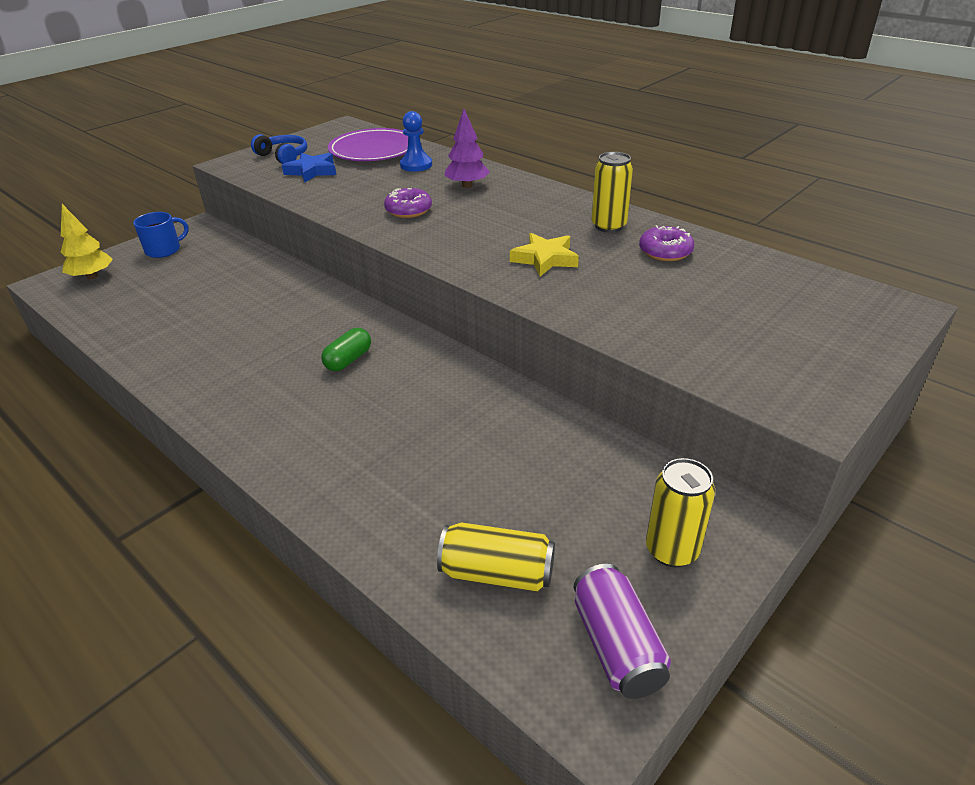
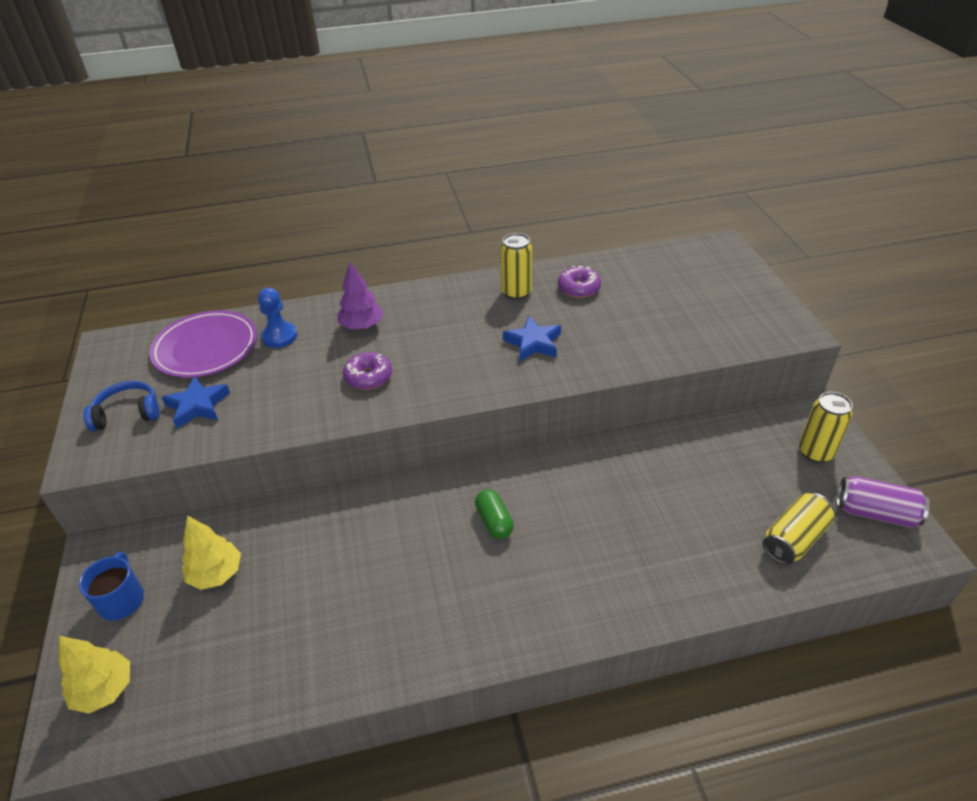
camera: 55 degrees left, 5 degrees up
yellow star [510,233,579,276] -> blue star [503,316,561,361]
none -> yellow tree [182,516,241,590]

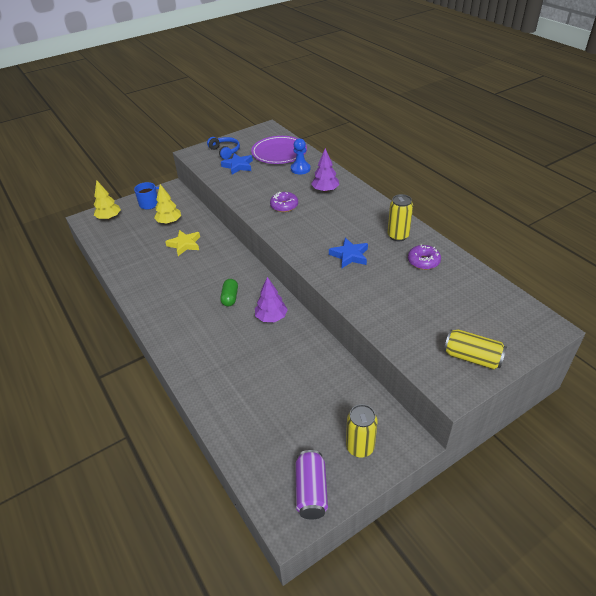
camera: 70 degrees right, 0 degrees up
green capsule [475,489,514,539] -> green capsule turned 45 degrees counterclockwise [220,279,238,306]
yellow can [763,493,834,565] -> yellow can moved to [444,329,507,370]
none -> yellow star [165,230,200,256]
none -> purple tree [255,277,288,322]

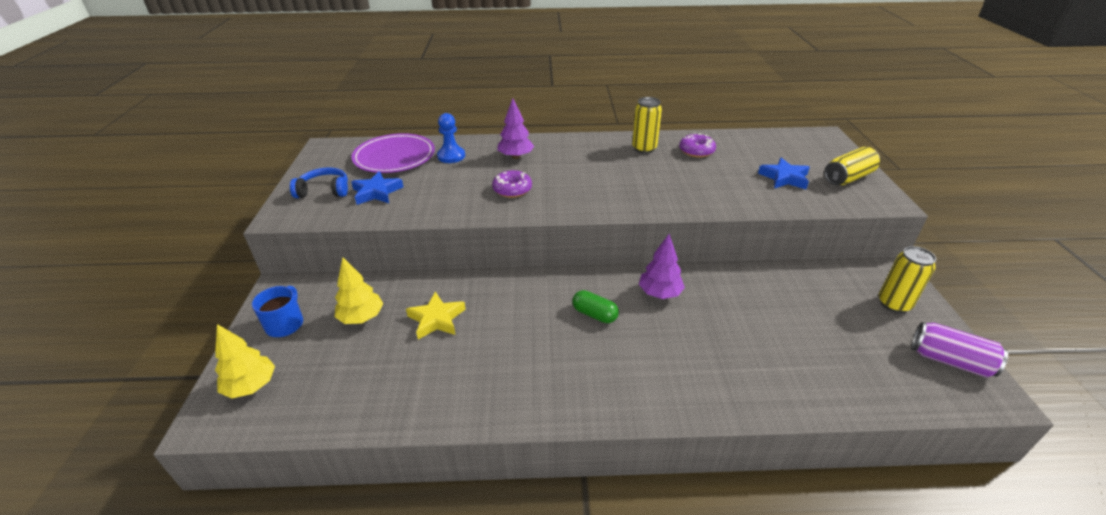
camera: 60 degrees left, 5 degrees down
blue star [329,238,368,268] -> blue star moved to [758,158,810,189]

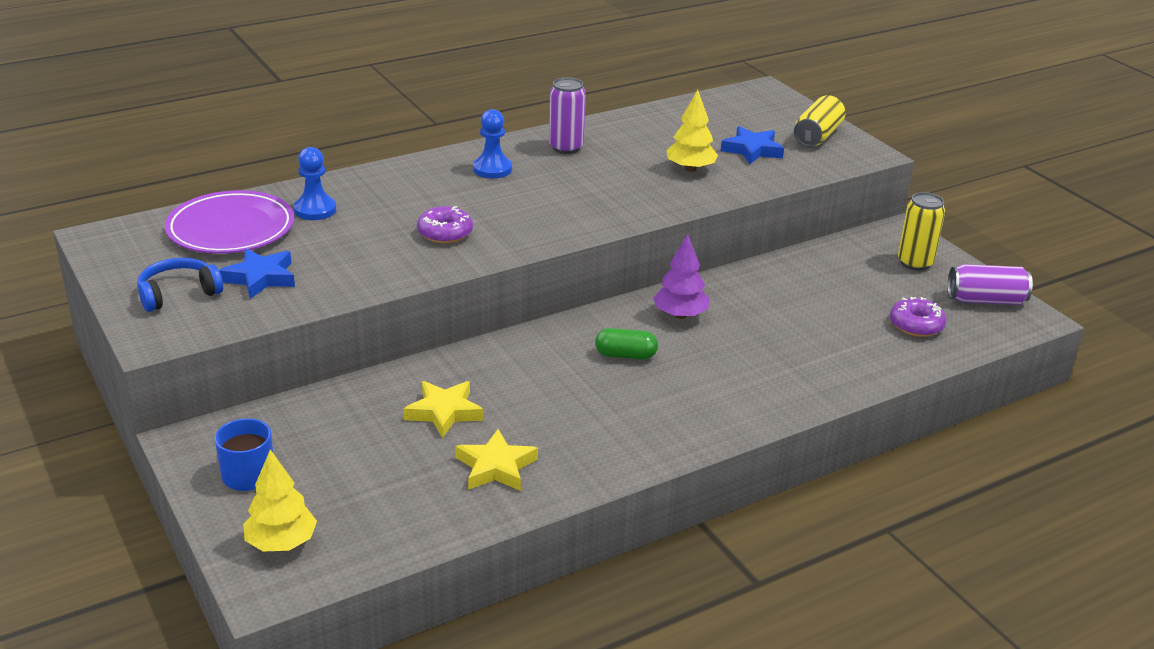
camera: 30 degrees left, 5 degrees down
yellow tree [334,257,383,324] -> yellow tree moved to [666,89,718,172]
purple tree [497,98,534,159] -> none
yellow can [632,97,662,153] -> purple can [549,77,586,154]
purple donut [679,133,716,158] -> purple donut moved to [890,297,947,337]
none -> yellow star [455,429,538,491]
none -> blue pawn [473,109,512,179]

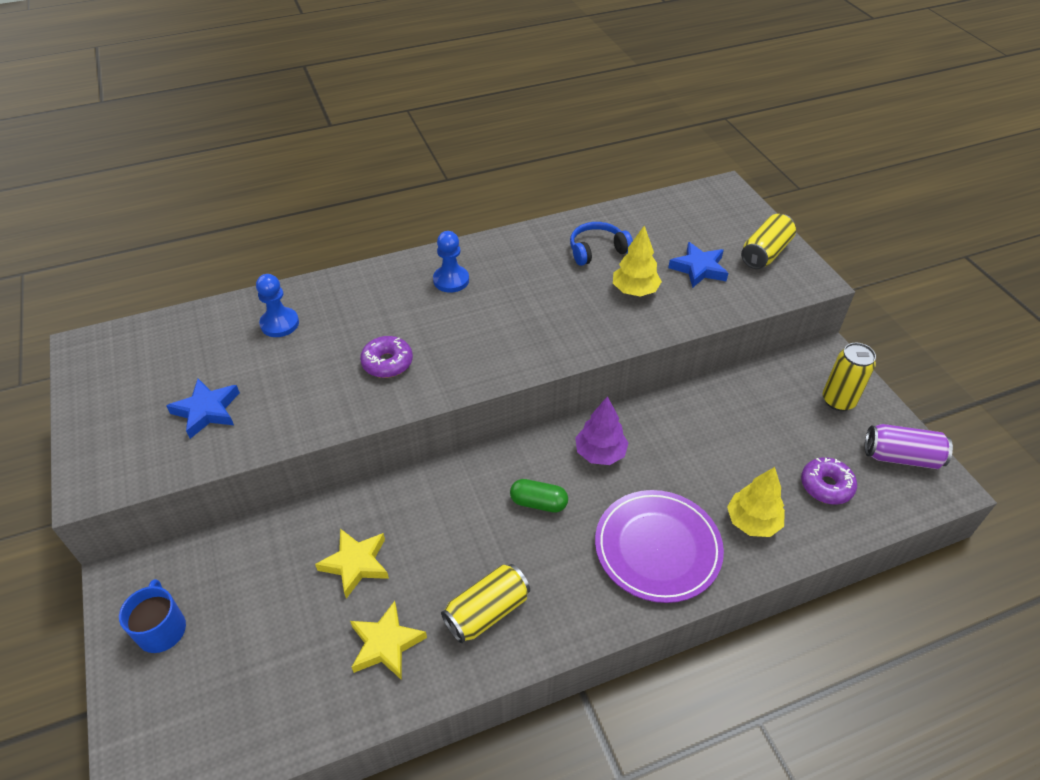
camera: 10 degrees right, 15 degrees up
blue headphones [137,258,223,312] -> blue headphones moved to [570,222,633,266]
purple plate [165,190,294,254] -> purple plate moved to [595,490,724,603]
yellow tree [243,450,317,552] -> yellow tree moved to [727,467,785,537]
purple can [549,77,586,154] -> none
none -> yellow can [441,564,530,643]

